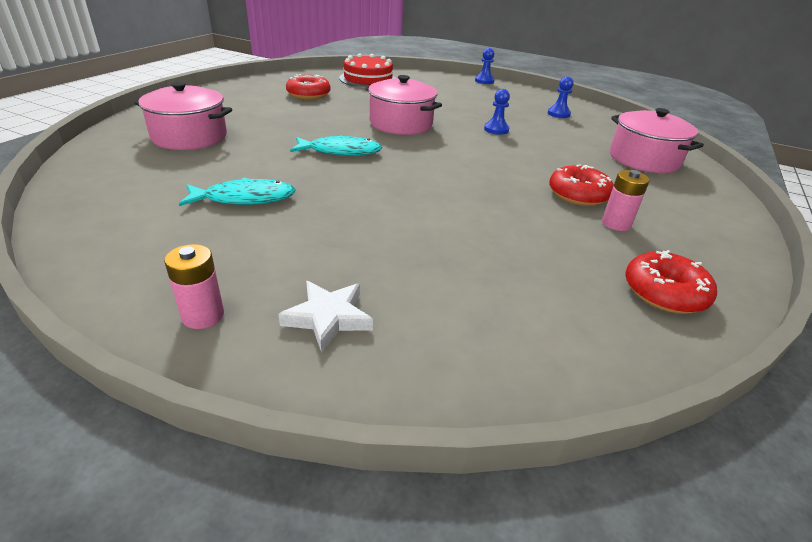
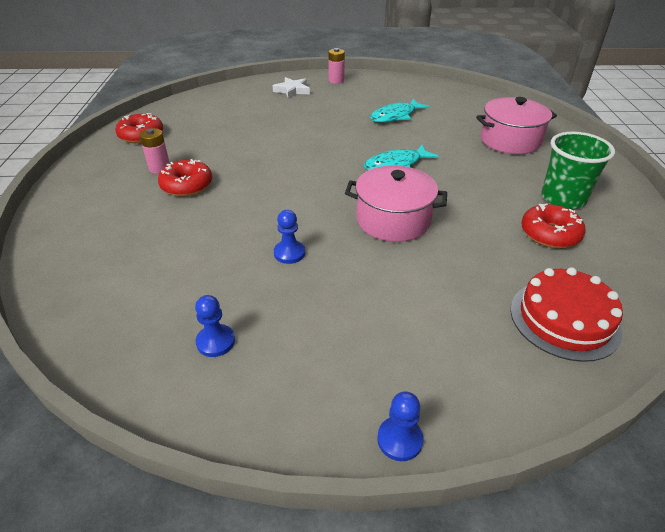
camera: 155 degrees right, 5 degrees up
pink pot [610,108,704,173] -> none
none -> green cup [541,132,615,209]

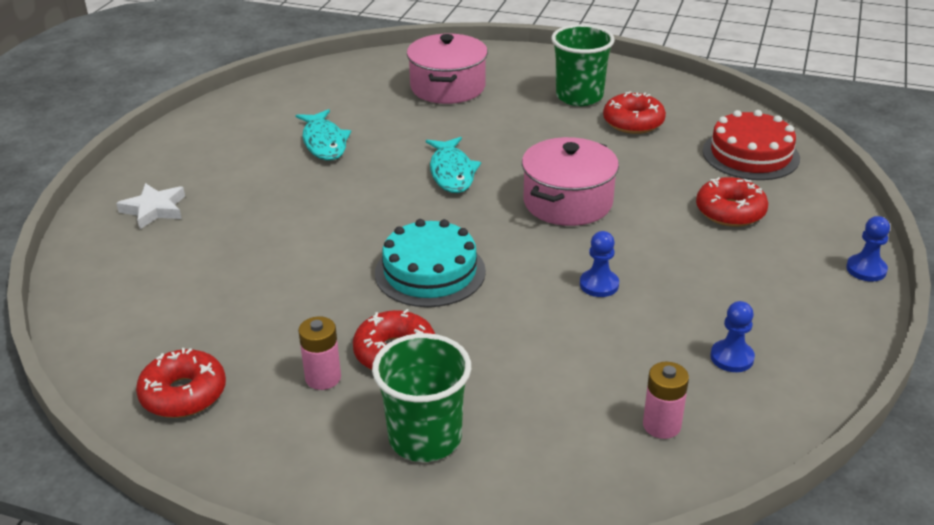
camera: 70 degrees left, 5 degrees down
pink battery [328,48,345,84] -> pink battery moved to [643,362,689,439]
none -> green cup [372,333,471,462]
none -> turquoise cake [375,219,486,307]
none -> red donut [696,177,768,227]

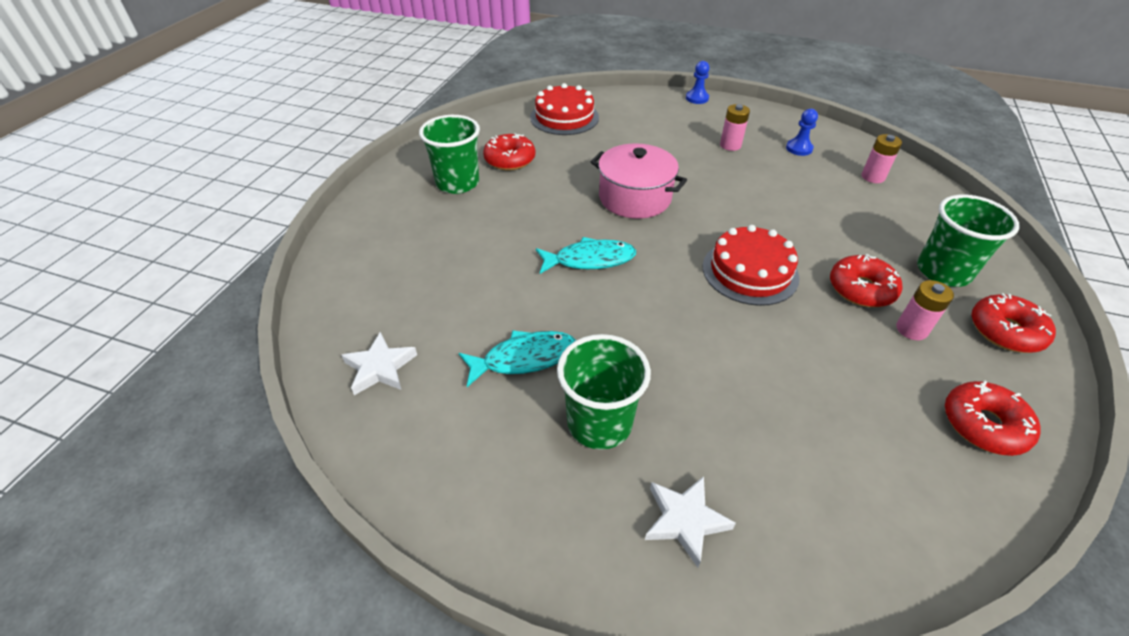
camera: 90 degrees left, 10 degrees up
turquoise cake [375,219,486,307] -> red cake [703,225,799,306]
pink pot [407,34,488,104] -> none
blue pawn [580,231,619,297] -> none
red donut [696,177,768,227] -> red donut moved to [972,293,1056,353]
none -> white star [341,332,417,395]
none -> green cup [557,334,651,450]
none -> pink battery [720,104,750,151]

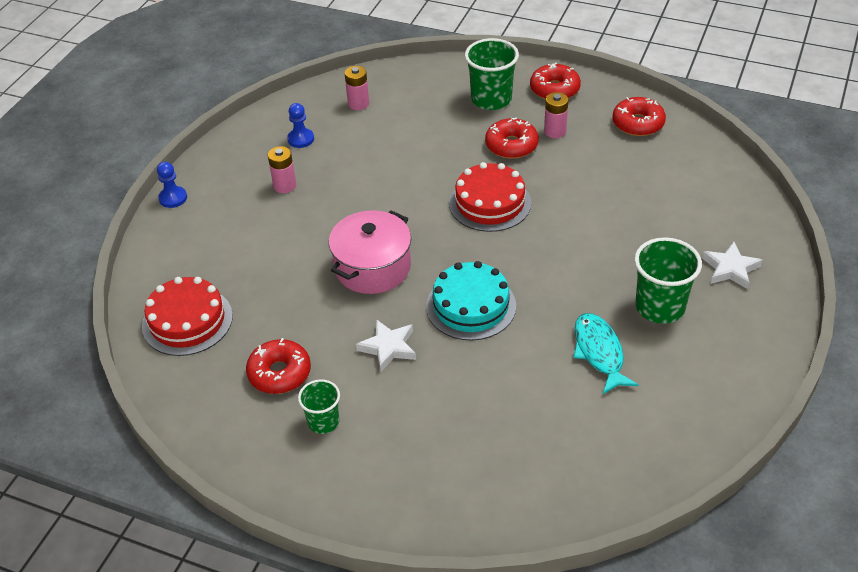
camera: 85 degrees left, 0 degrees up
white star [341,332,417,395] -> white star moved to [356,319,416,372]
green cup [419,115,480,194] -> green cup [298,379,340,434], size x0.60
turquoise fish [536,237,637,274] -> turquoise cake [426,261,516,341]

